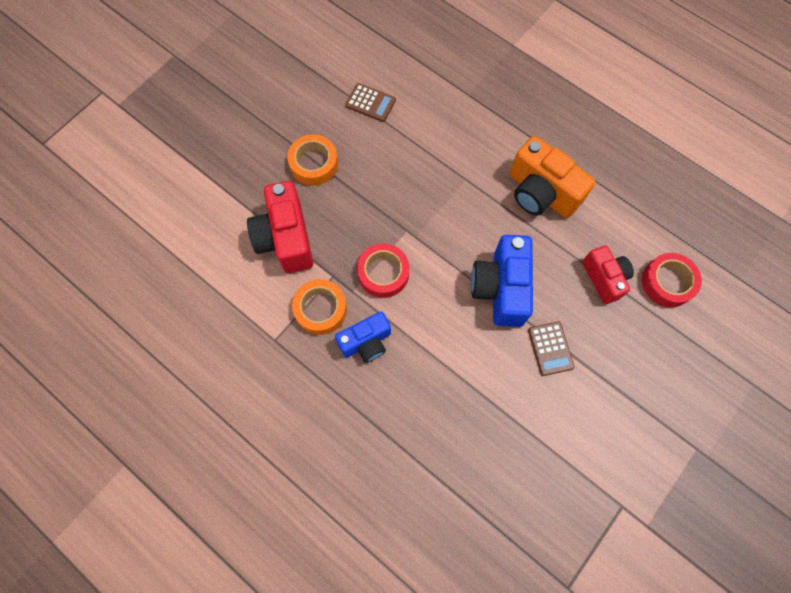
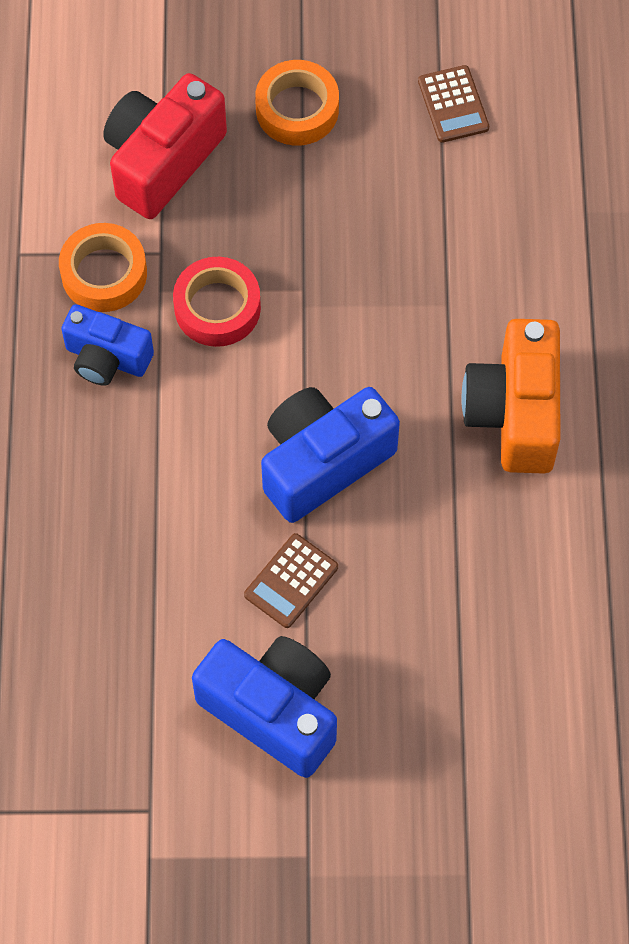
camera: 50 degrees right, 5 degrees down
red camera [583,245,634,304] -> none
red tape [642,253,702,307] -> none
none -> blue camera [192,636,337,778]

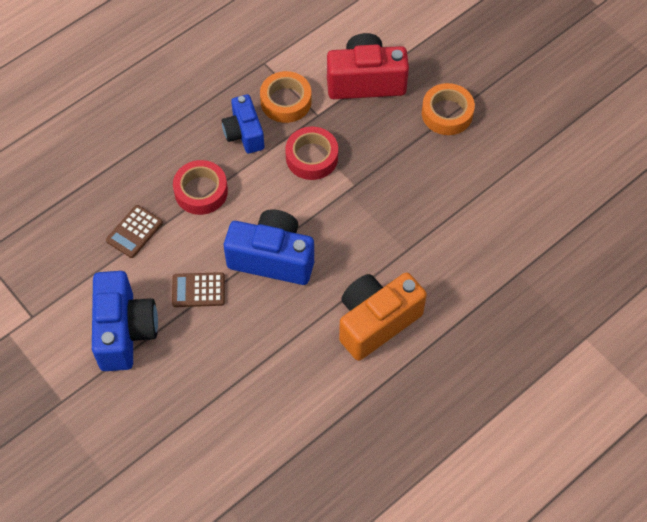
camera: 50 degrees right, 5 degrees down
brown calculator [418,65,489,143] -> brown calculator moved to [106,205,163,258]
none -> red tape [173,160,228,215]

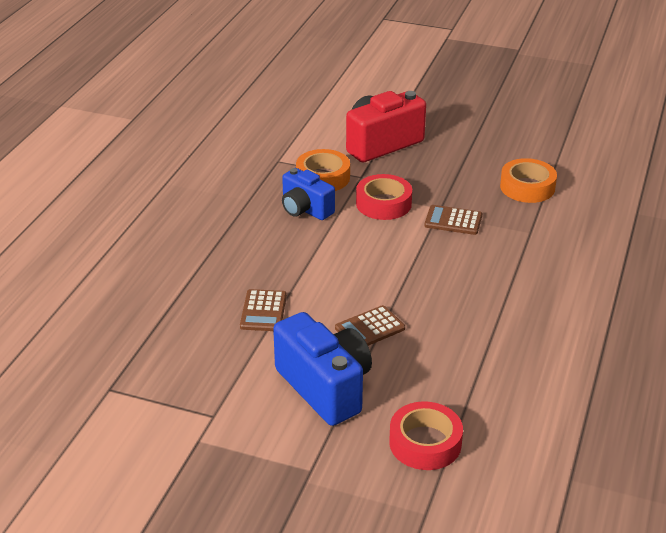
camera: 30 degrees left, 25 degrees down
red tape [173,160,228,215] -> red tape moved to [389,401,463,470]
blue camera [224,209,314,285] -> none
orange camera [339,272,427,361] -> none
orange tape [422,83,475,135] -> orange tape moved to [500,158,557,203]
none -> brown calculator [424,205,482,235]

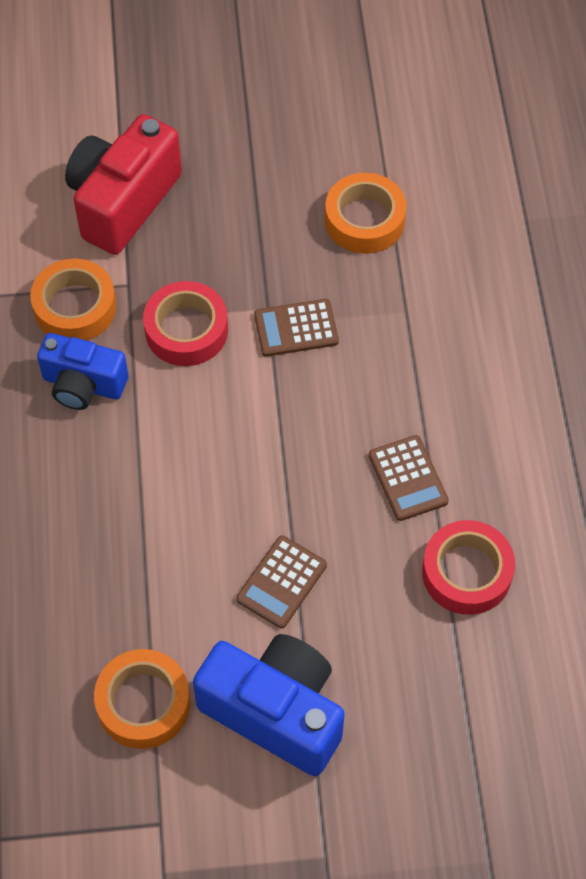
camera: 25 degrees left, 25 degrees up
brown calculator [240,289,287,331] -> brown calculator moved to [369,435,449,521]
red tape [389,401,463,470] -> red tape moved to [422,520,515,615]
none -> orange tape [94,649,190,749]

